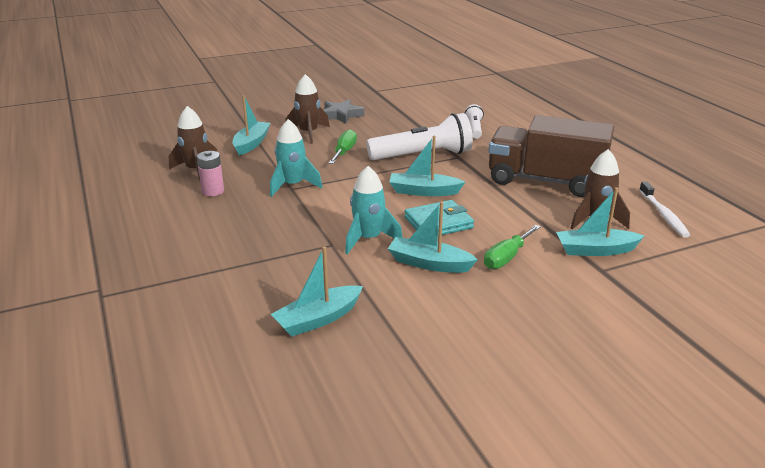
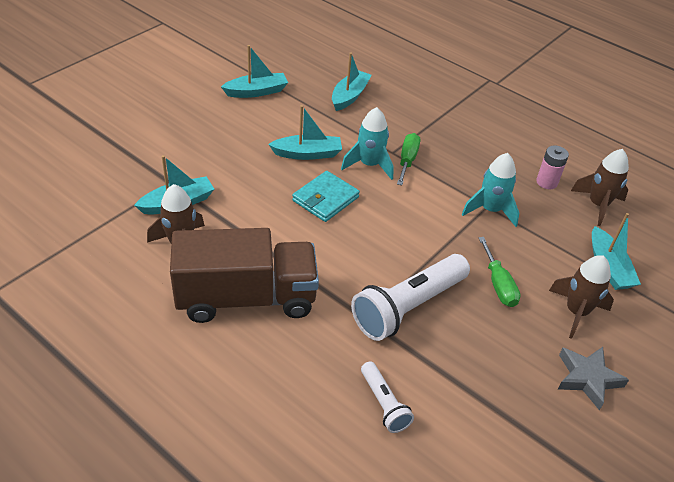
camera: 150 degrees right, 15 degrees up
turquoise boat [389,136,465,196] -> turquoise boat moved to [221,45,288,98]
green screwdriver [484,225,541,269] -> green screwdriver moved to [397,133,420,185]
white toothbrush [639,182,690,238] -> none

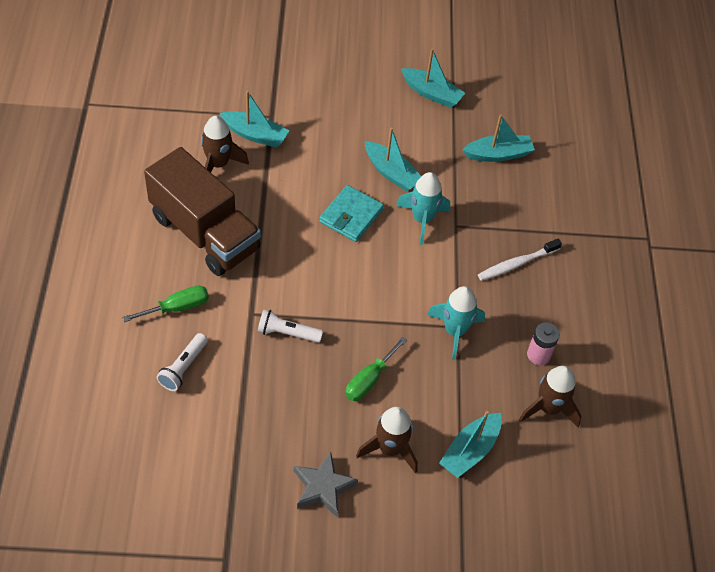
camera: 50 degrees right, 10 degrees up
turquoise wallet [292,171,360,222] -> turquoise wallet turned 60 degrees counterclockwise [319,185,384,242]
white flashlight [351,254,470,341] -> white flashlight [257,309,323,343], size x0.52
green screwdriver [397,133,420,185] -> green screwdriver moved to [122,286,209,322]
none -> white toothbrush [478,239,562,281]

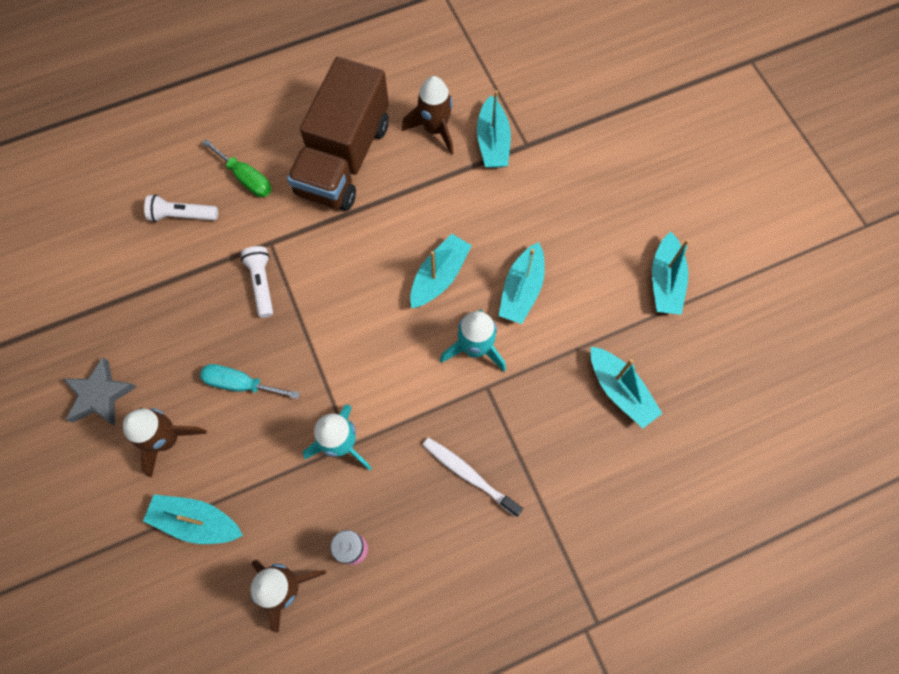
camera: 70 degrees right, 15 degrees up
turquoise wallet [319,185,384,242] -> turquoise boat [410,234,472,308]
green screwdriver [345,337,407,401] -> turquoise screwdriver [200,364,300,399]

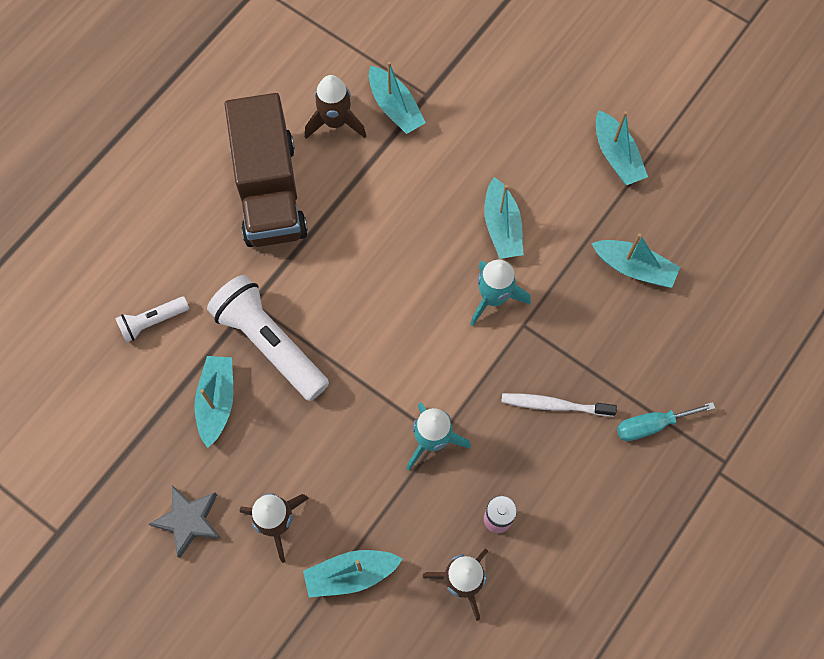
camera: 30 degrees left, 0 degrees up
turquoise screwdriver [200,364,300,399] -> turquoise screwdriver moved to [617,402,715,441]
green screwdriver [202,139,272,197] -> none
white flashlight [241,246,273,318] -> white flashlight [207,275,329,401], size x1.94
turquoise boat [410,234,472,308] -> turquoise boat moved to [194,356,233,448]

